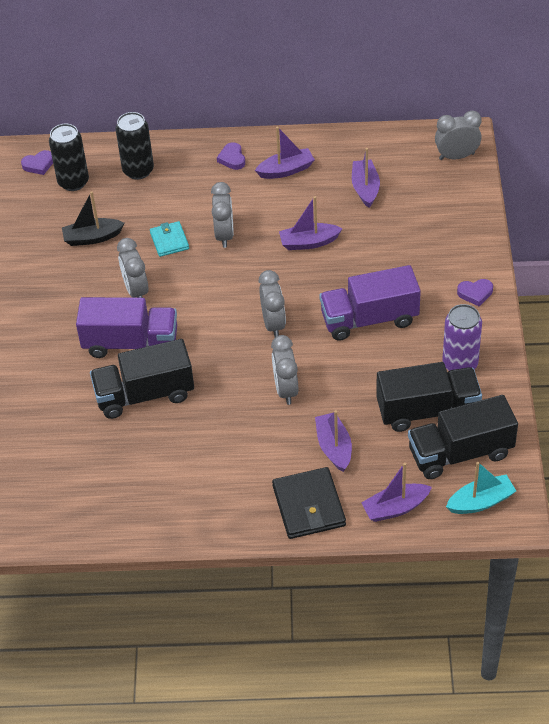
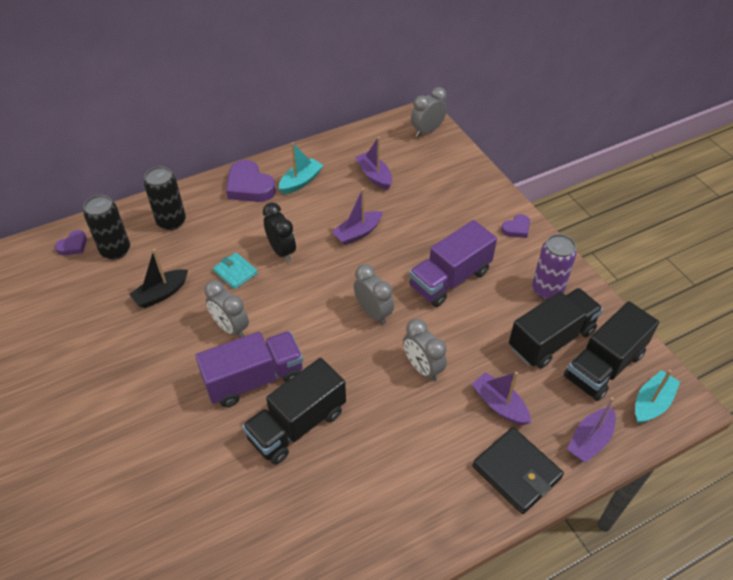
camera: 30 degrees left, 0 degrees up
grey clock [211,182,234,248] -> black clock [263,203,296,262]
purple heart [217,142,245,170] -> purple heart [226,160,276,202], size x1.87
purple boat [255,127,315,179] -> turquoise boat [279,142,323,194]

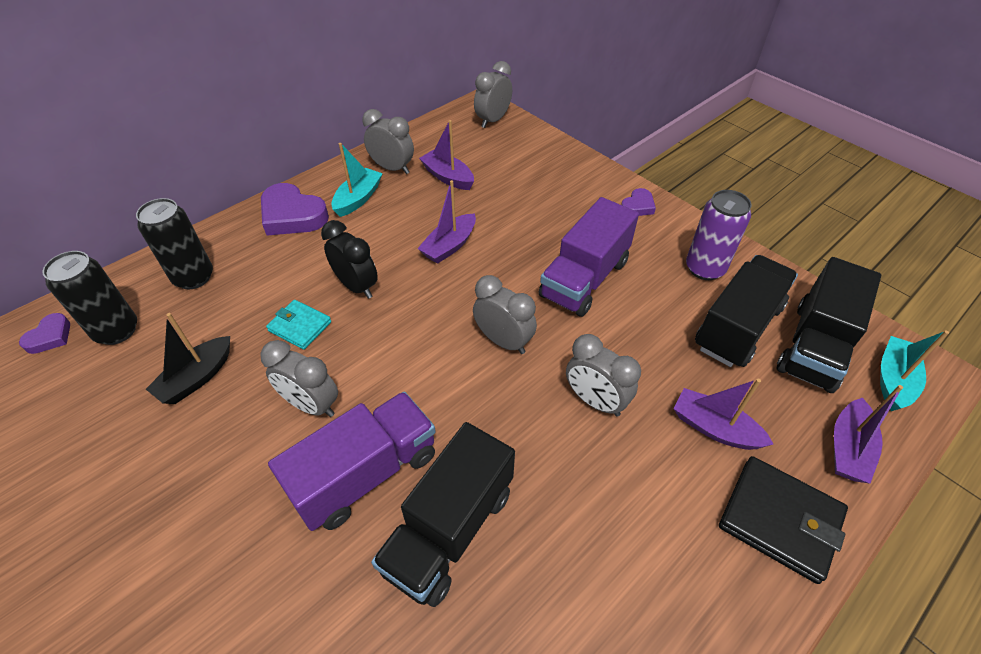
camera: 15 degrees left, 0 degrees up
none -> grey clock [362,109,414,174]

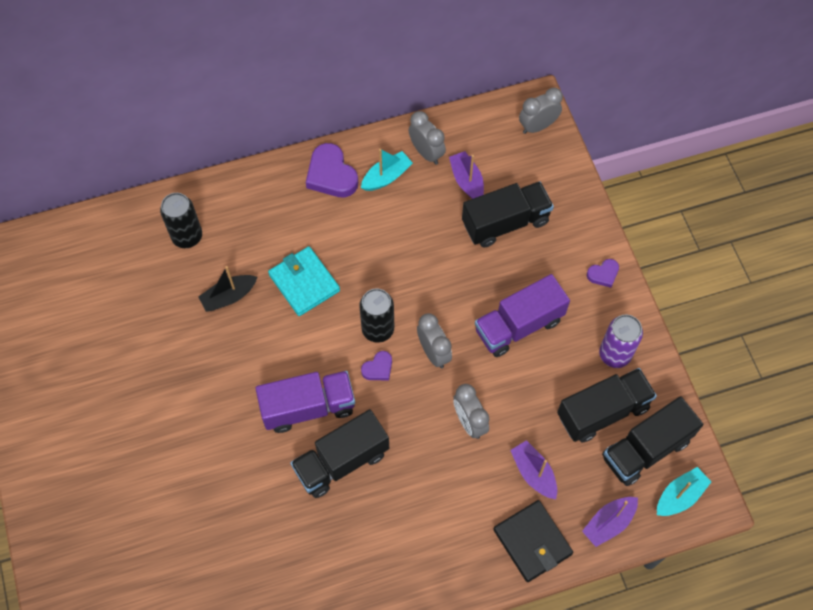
camera: 25 degrees right, 15 degrees up
purple heart [19,313,70,354] -> purple heart moved to [361,351,392,380]
black can [136,198,213,289] -> black can moved to [359,288,394,343]
grey clock [260,340,338,417] -> none
turquoise wallet [266,300,331,350] -> turquoise wallet [268,246,340,316], size x1.63
black clock [321,220,378,299] -> none
purple boat [417,180,476,264] -> none
none -> black truck [462,182,554,247]

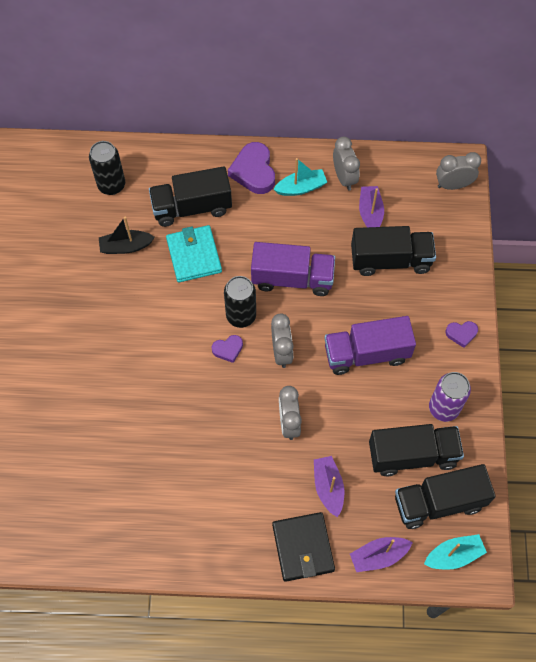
camera: 20 degrees right, 0 degrees up
purple truck [255,371,355,433] -> purple truck moved to [251,242,335,296]
black truck [290,409,389,498] -> black truck moved to [149,166,232,227]

